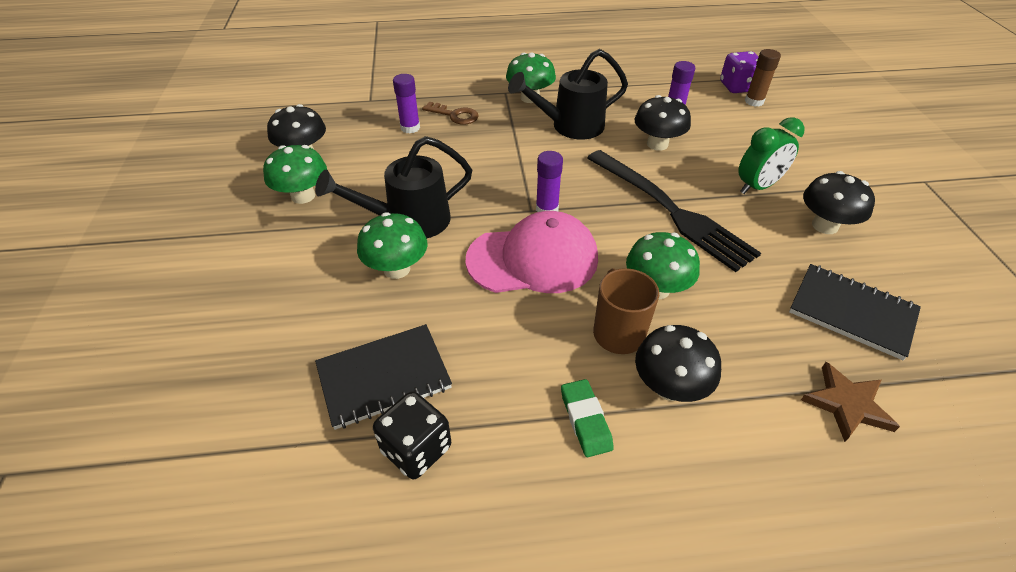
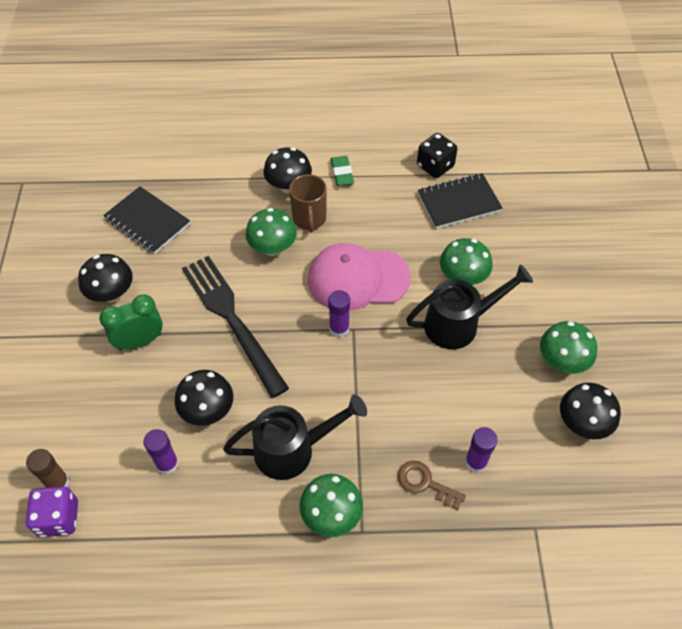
camera: 175 degrees left, 10 degrees up
brown star [801,362,900,442] -> none

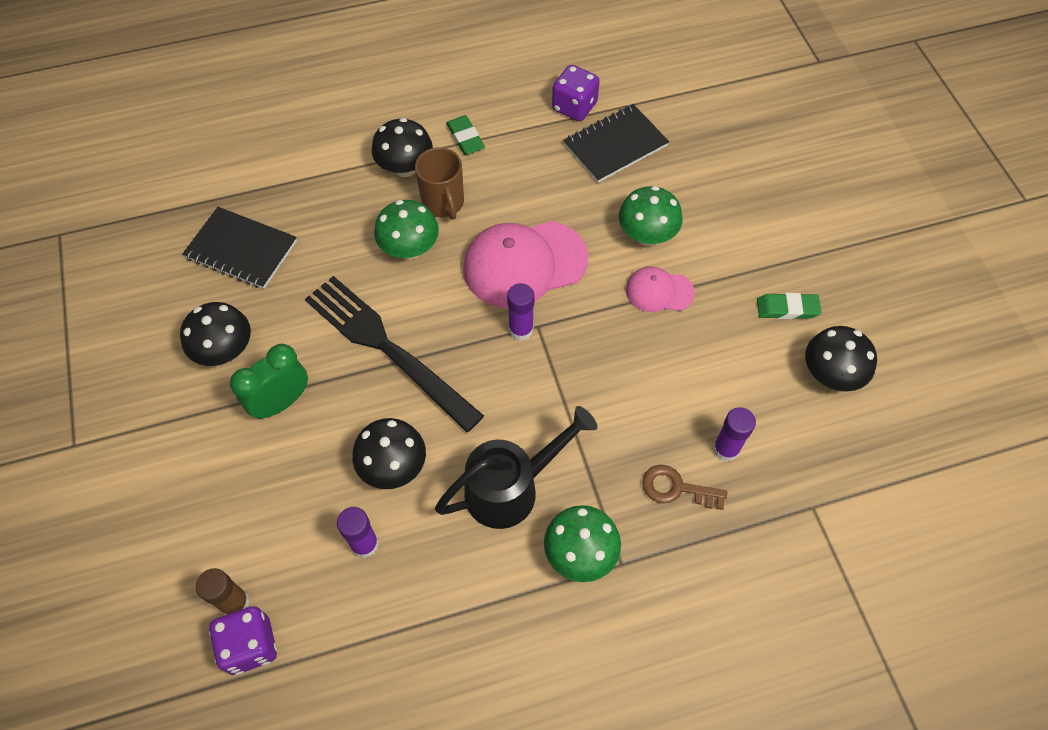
camera: 15 degrees left, 5 degrees up
black watering can [406,264,533,349] -> pink cap [626,266,695,312]
black dice [417,133,457,178] -> purple dice [552,65,600,121]
green mushroom [540,321,597,374] -> green eraser [757,293,821,319]

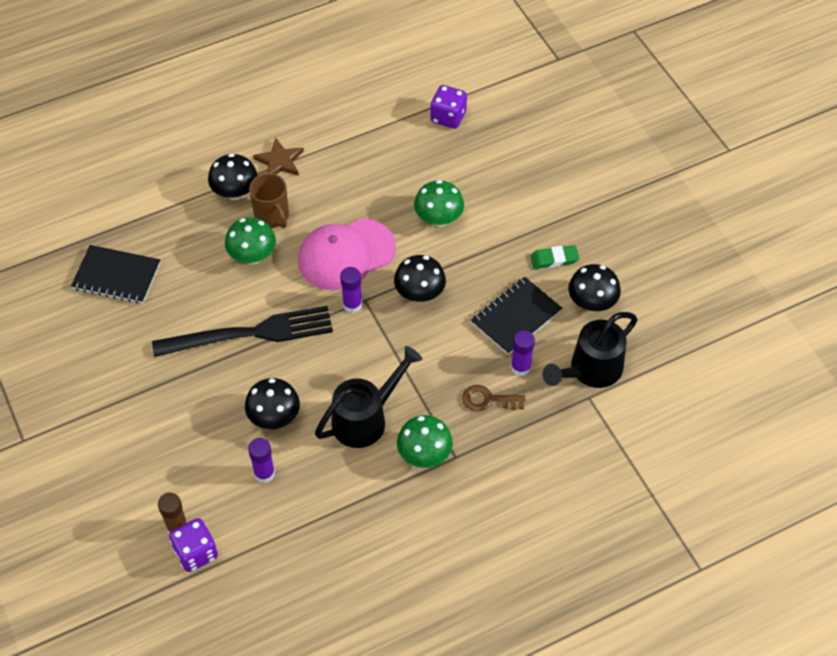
camera: 10 degrees left, 5 degrees down
black mushroom [180,302,251,366] -> black mushroom moved to [394,255,446,302]
green clock [230,344,308,419] -> none
black fork [305,276,484,433] -> black fork turned 135 degrees clockwise [152,306,333,357]
green eraser [446,115,485,155] -> brown star [253,138,304,176]
purple dice [552,65,600,121] -> purple dice moved to [430,85,467,129]
black notebook [563,104,669,183] -> black notebook moved to [471,277,562,355]
pink cap [626,266,695,312] -> none
none -> black watering can [542,312,638,388]

